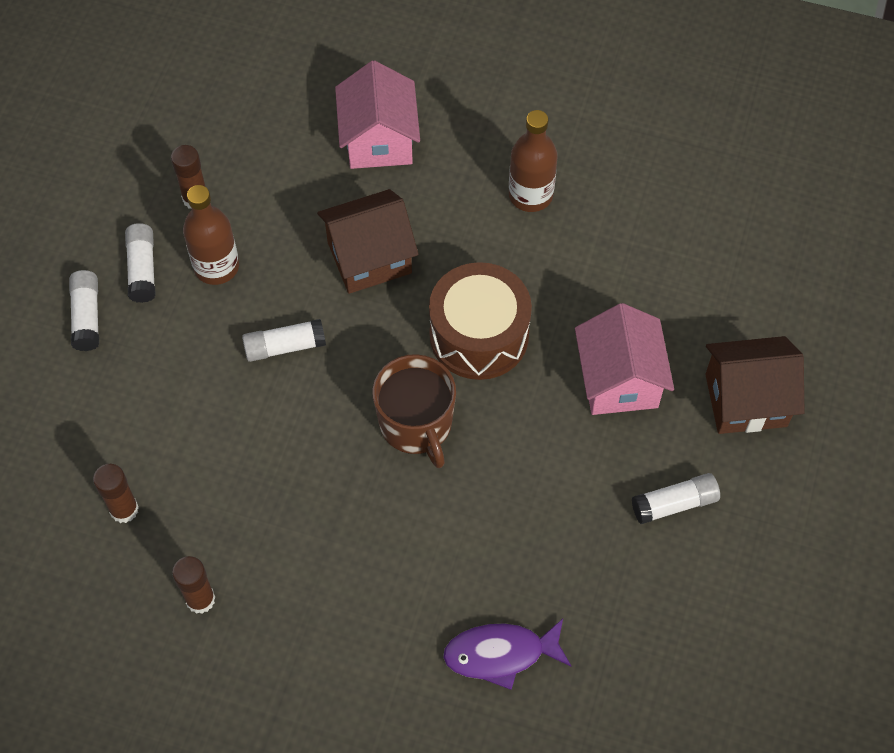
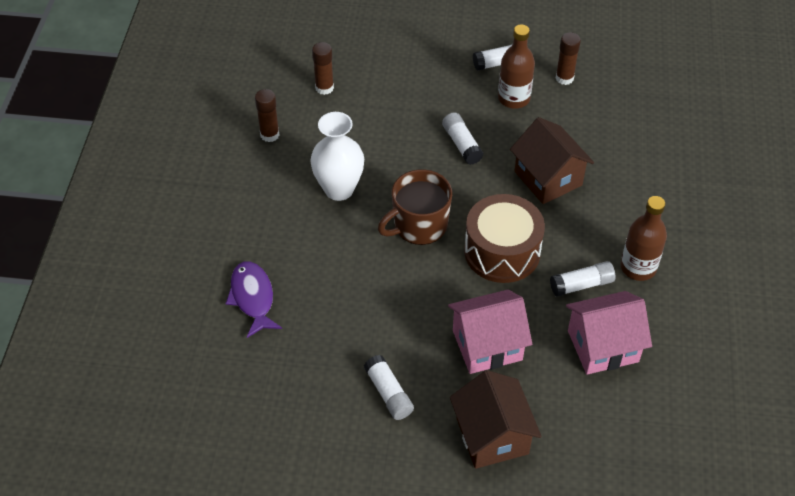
camera: 80 degrees right, 10 degrees down
white glue stick [69,270,99,351] -> white glue stick moved to [550,261,616,297]
pink house [335,60,420,169] -> pink house moved to [566,291,652,375]
none -> white vase [310,112,364,201]

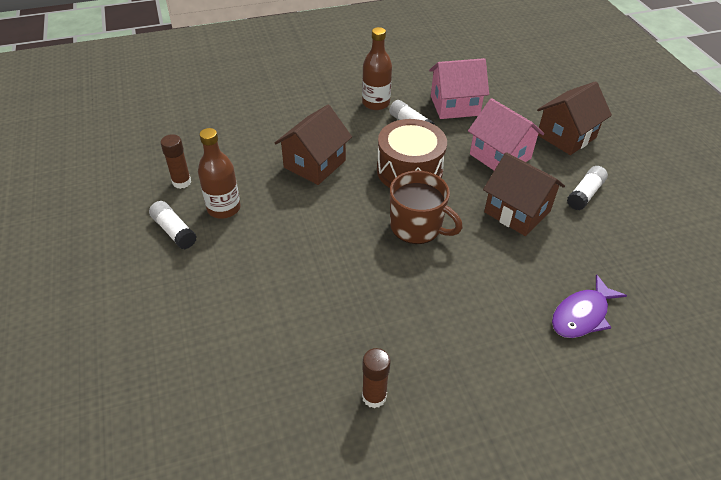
camera: 115 degrees left, 5 degrees down
white vase [310,112,364,201] -> none
brown glue stick [312,42,334,95] -> none
white glue stick [442,112,484,165] -> none
pink house [566,291,652,375] -> pink house turned 60 degrees counterclockwise [429,58,489,119]
none -> brown house [483,152,565,236]

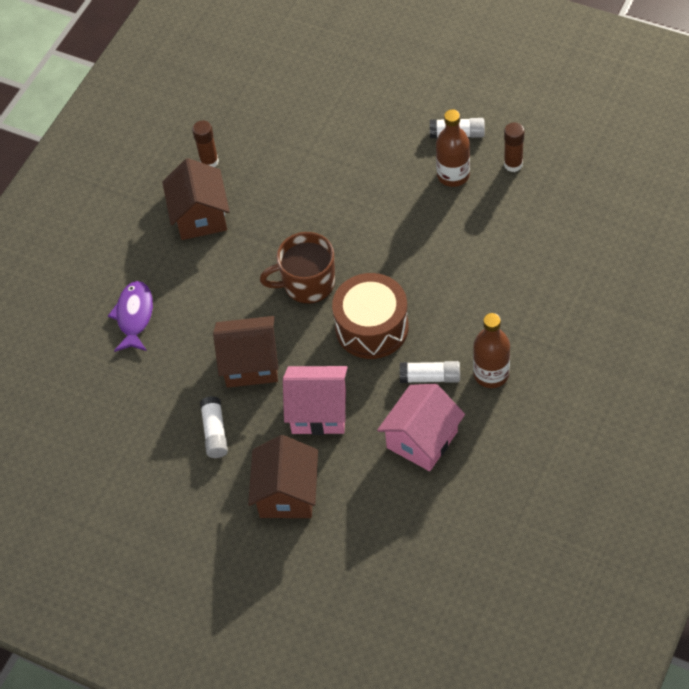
camera: 140 degrees right, 10 degrees up
brown house [275,105,352,185] -> brown house moved to [162,158,230,240]

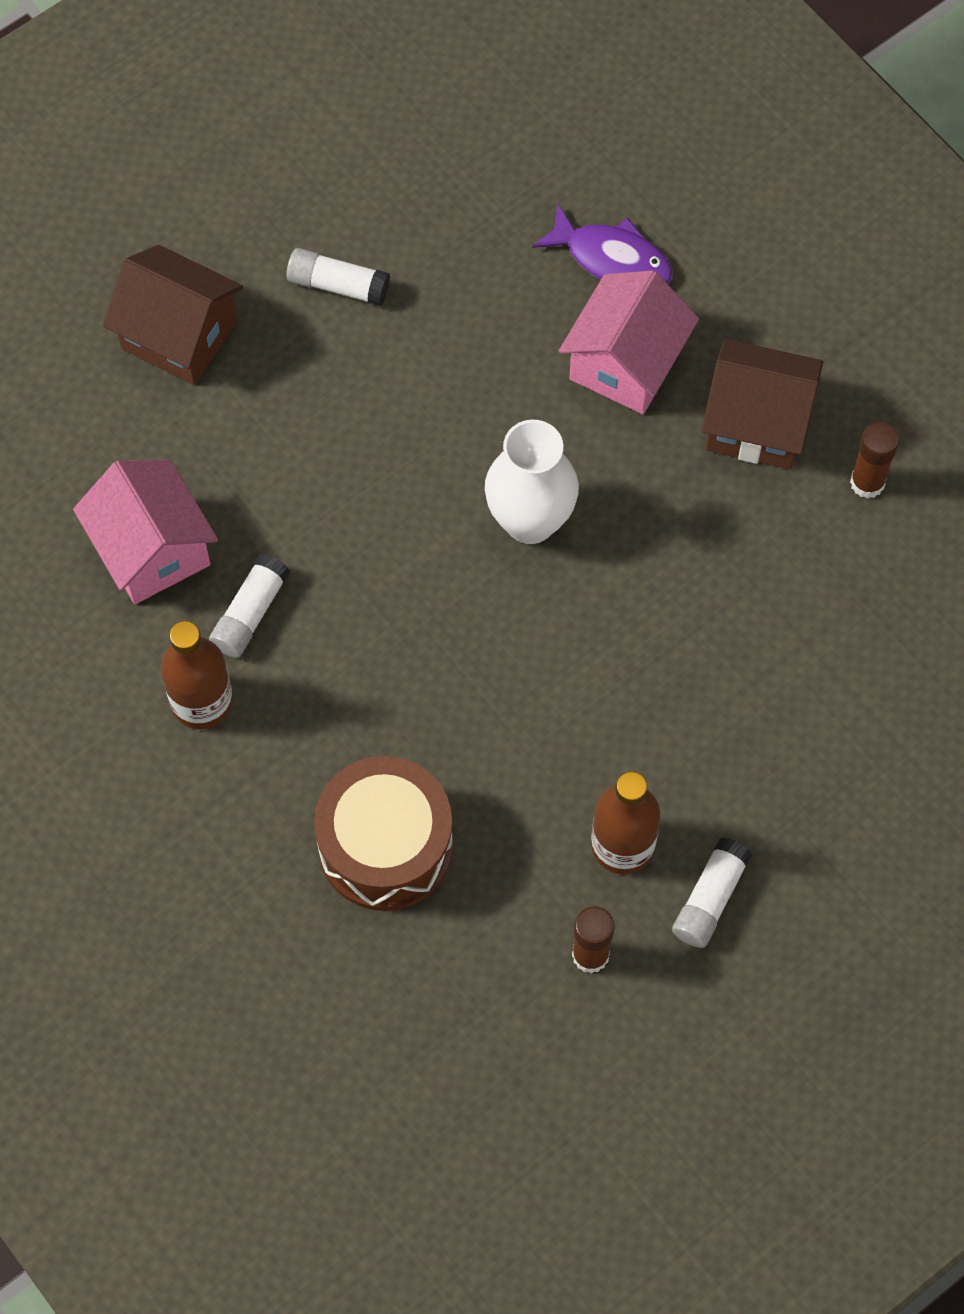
camera: 110 degrees right, 10 degrees up
brown house [213,316,279,388] -> none
brown mug [260,232,335,304] -> white vase [485,420,579,544]
pink house [283,366,348,435] -> pink house moved to [559,270,699,414]
brown drum [332,273,409,359] -> brown drum moved to [314,756,453,911]

